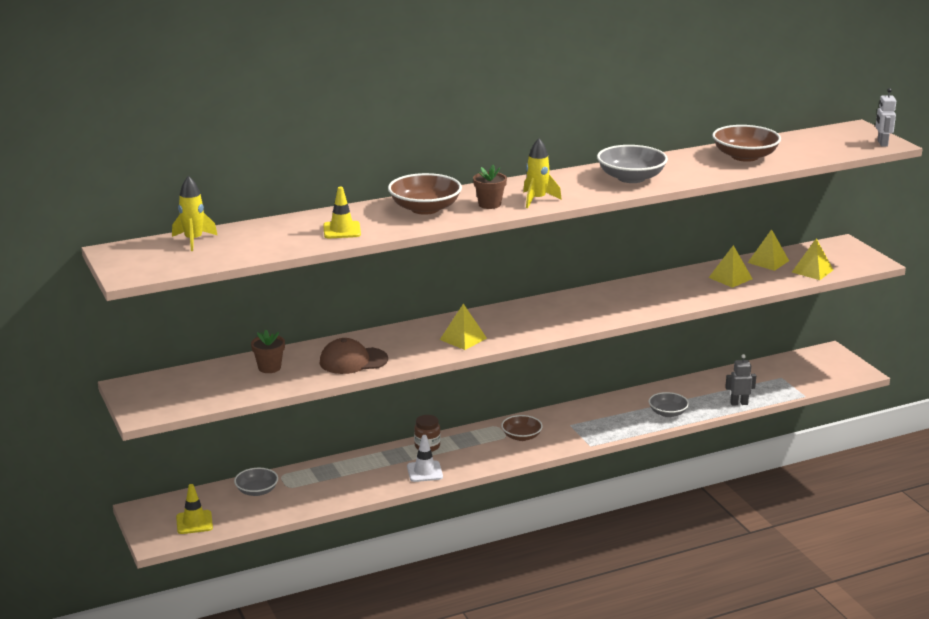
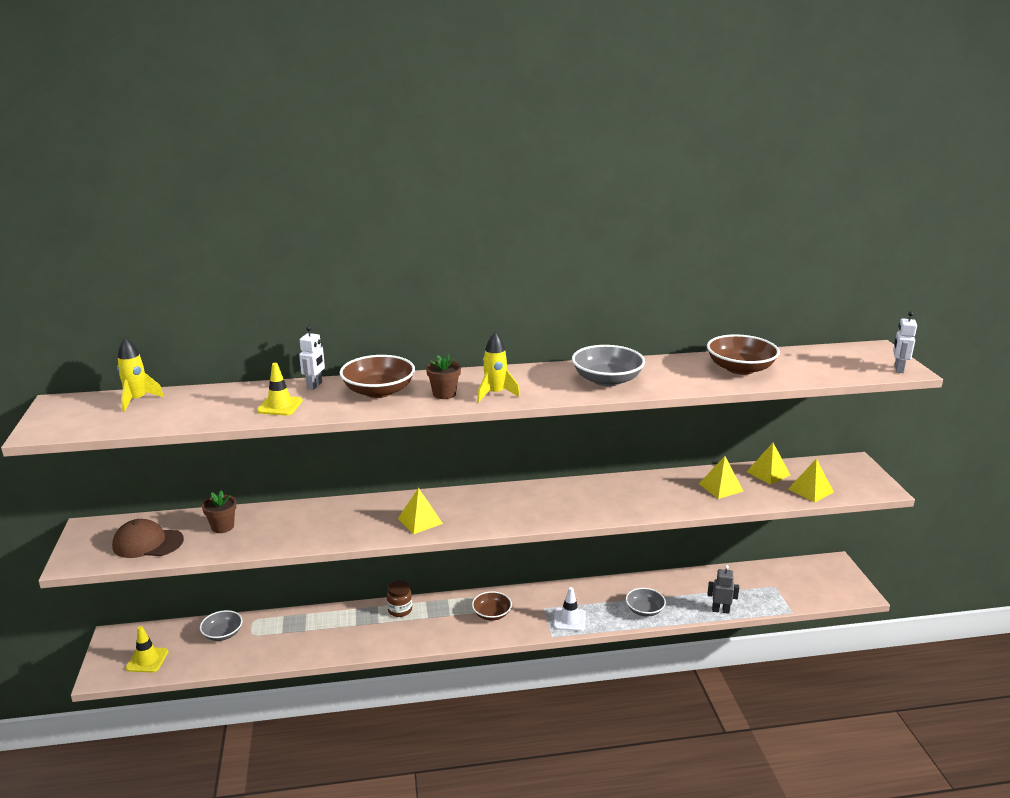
camera: 15 degrees right, 0 degrees up
brown cap [320,338,388,374] -> brown cap moved to [112,519,184,558]
white traffic cone [407,435,443,482] -> white traffic cone moved to [554,587,586,631]
none -> white robot [299,326,325,390]

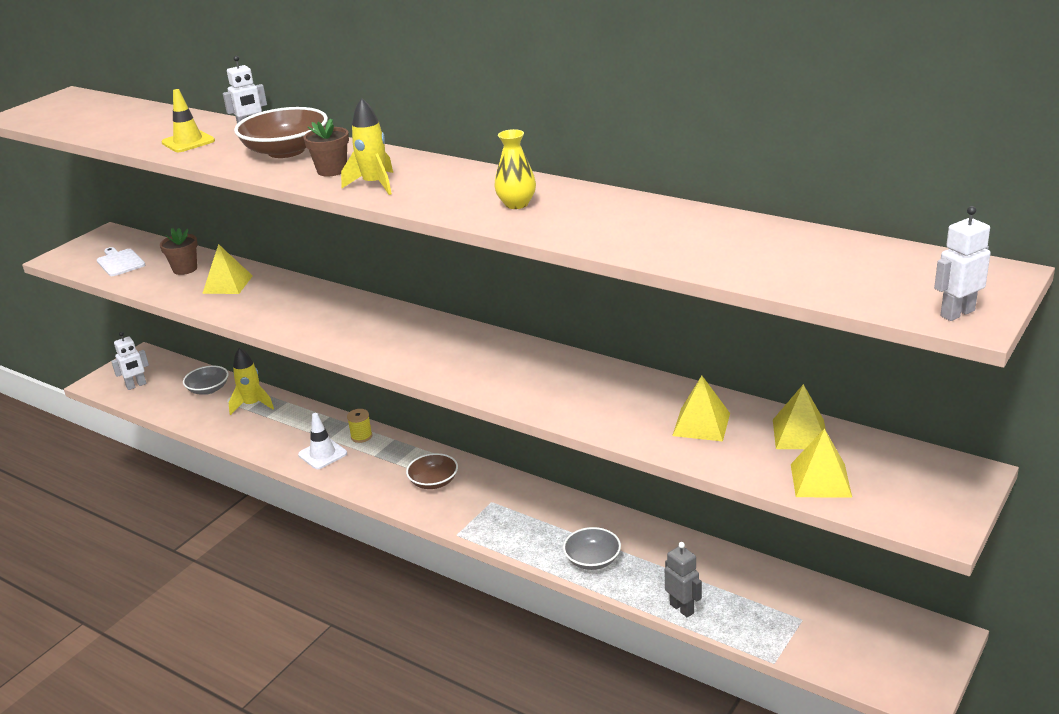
camera: 45 degrees right, 5 degrees up
brown cap [112,519,184,558] -> white cutting board [97,247,145,276]
yellow rocket [117,338,164,412] -> yellow rocket moved to [229,348,274,415]
yellow traffic cone [126,626,169,672] -> white robot [111,332,149,390]
brown jar [387,580,412,617] -> yellow spool [347,409,372,443]
yellow pyramid [398,488,443,534] -> yellow pyramid moved to [202,244,253,294]
white traffic cone [554,587,586,631] -> white traffic cone moved to [298,413,347,469]
grey bowl [572,345,645,387] -> yellow vase [494,129,536,209]
brown bowl [707,334,780,375] -> none

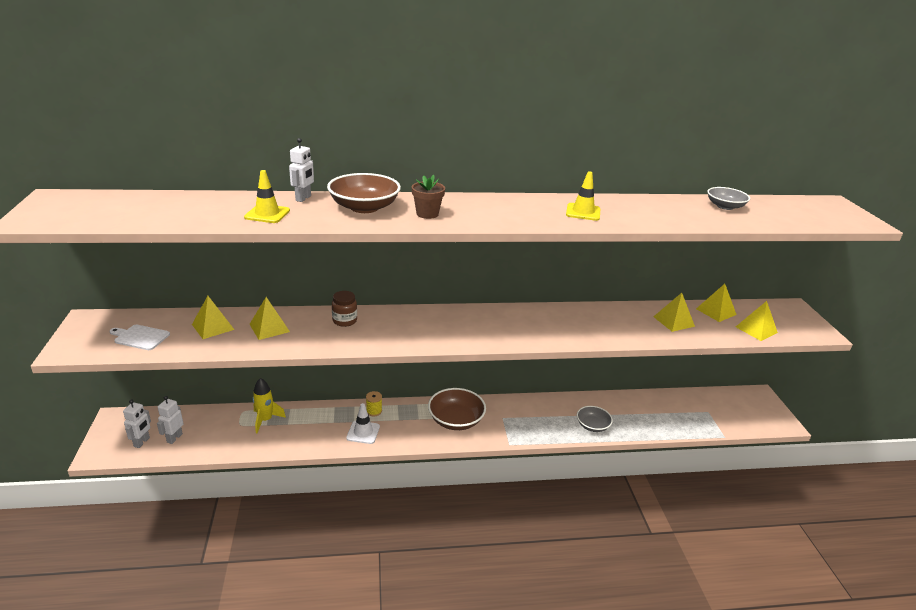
camera: 45 degrees left, 0 degrees up
brown flower pot [160,228,198,275] -> yellow pyramid [192,296,235,339]
grey bowl [183,366,229,395] -> grey bowl moved to [707,187,750,210]
yellow rocket [341,98,393,195] -> none
brown bowl [406,453,458,489] -> brown bowl [428,388,486,430], size x1.61
yellow vase [494,129,536,209] -> yellow traffic cone [566,171,600,221]
grey robot [665,542,702,618] -> none
white robot [934,206,991,321] -> white robot moved to [157,396,184,444]
none -> brown jar [332,291,357,327]

